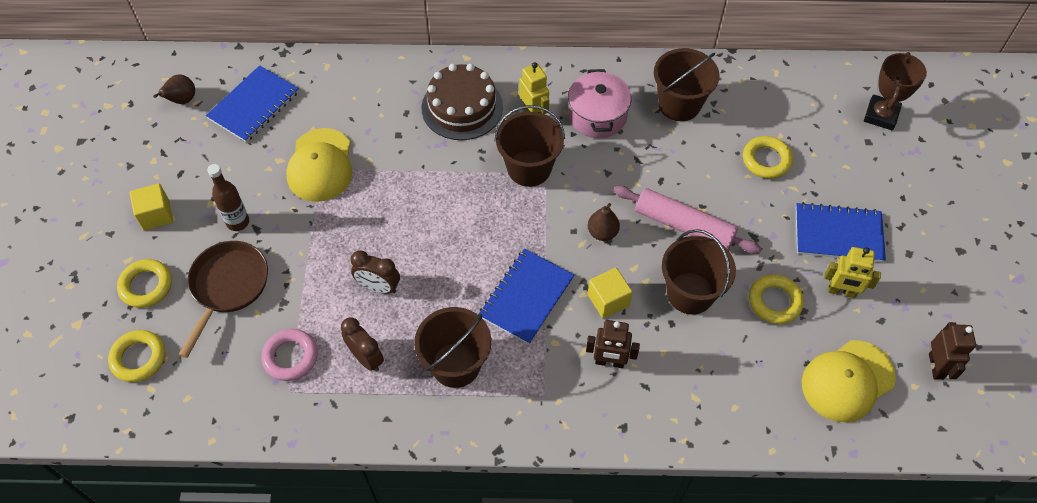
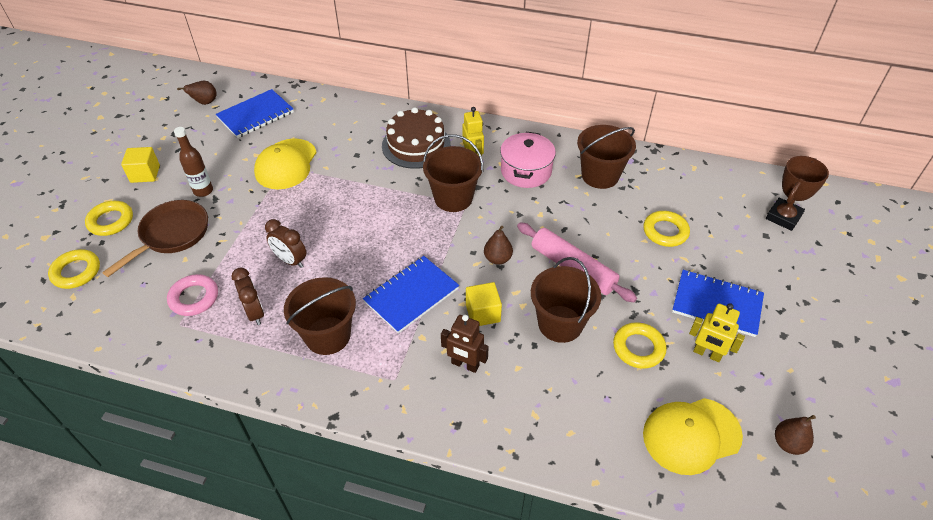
camera: 15 degrees right, 10 degrees down
brown robot [929,322,976,380] -> brown pear [775,415,816,455]

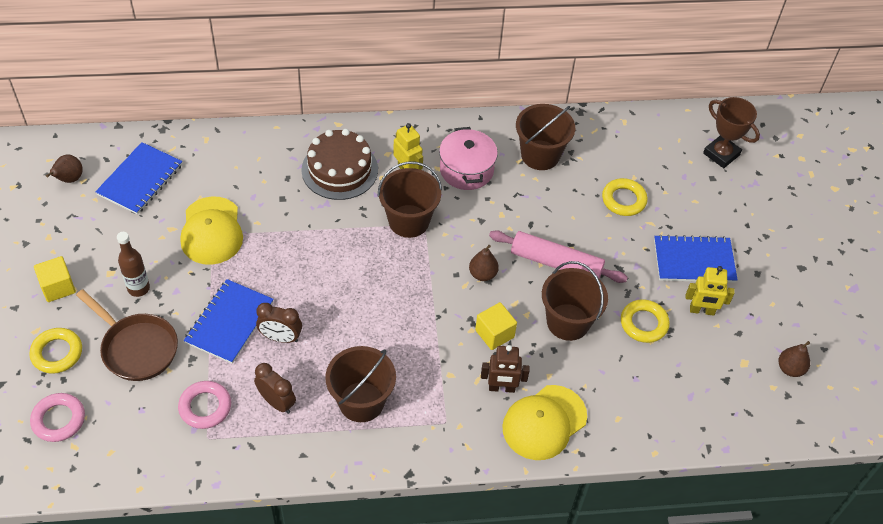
camera: 25 degrees left, 5 degrees up
yellow ring [48,249,100,289] -> pink ring [30,393,85,442]
brown pan [102,200,208,277] -> brown pan turned 120 degrees clockwise [76,289,178,381]
blue notebook [363,256,459,334] -> blue notebook moved to [184,279,274,364]
yellow cap [643,398,743,475] -> yellow cap moved to [502,385,587,460]
brown trophy [766,156,829,231] -> brown trophy turned 60 degrees counterclockwise [703,97,760,168]

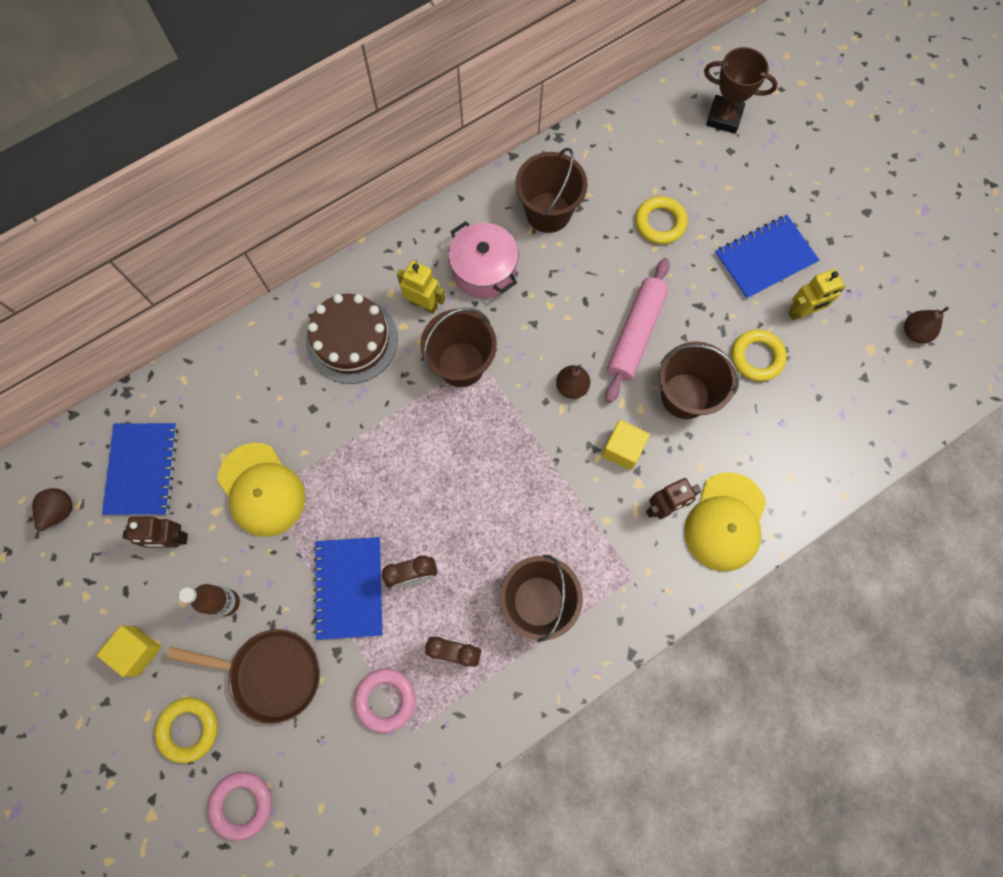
camera: 25 degrees left, 20 degrees up
pink rolling pin [489,230,628,283] -> pink rolling pin turned 60 degrees counterclockwise [605,258,670,403]
none -> brown robot [123,516,188,548]

